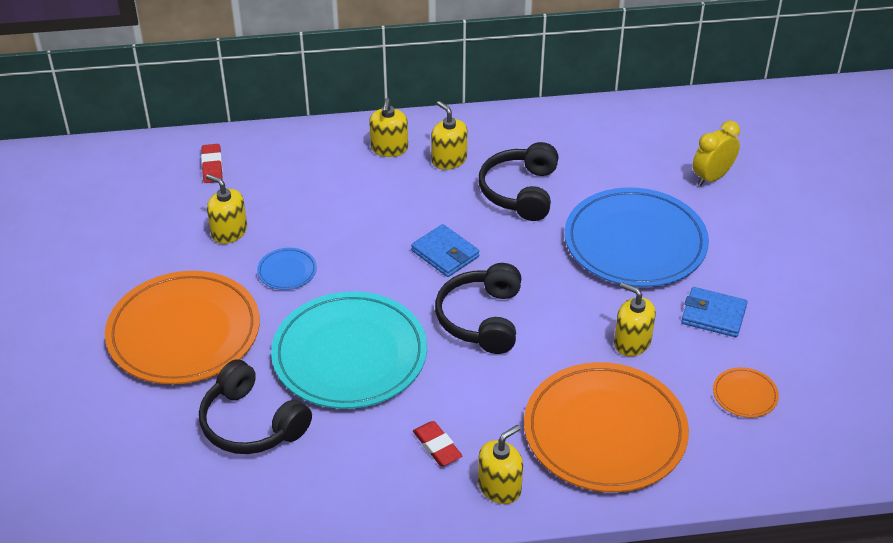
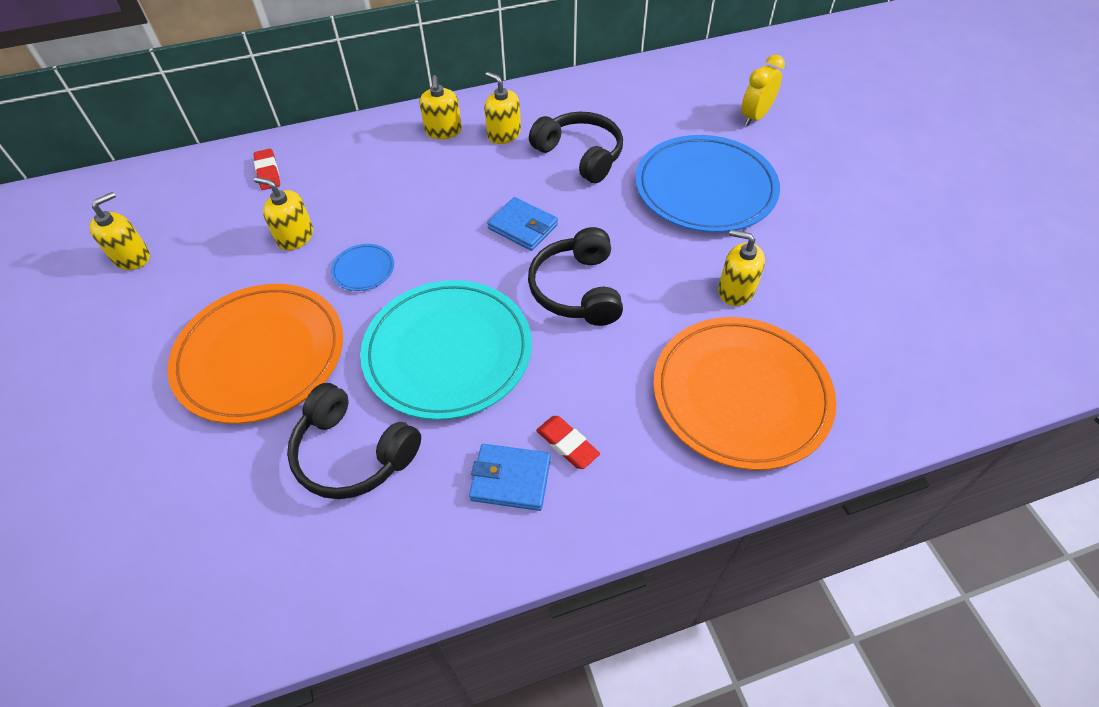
camera: 10 degrees left, 10 degrees up
yellow soap dispenser [478,425,523,504] -> yellow soap dispenser moved to [89,192,150,270]
black headphones [479,142,559,221] -> black headphones turned 135 degrees clockwise [529,112,623,183]
blue wallet [681,287,747,337] -> blue wallet moved to [469,444,551,511]
orange plate [713,367,779,418] -> none

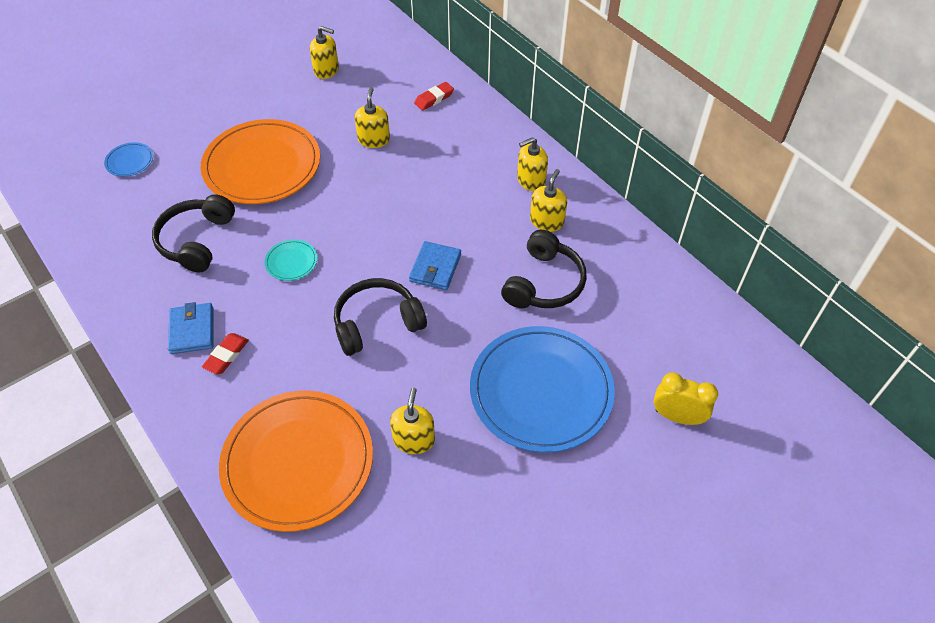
camera: 70 degrees right, 0 degrees up
blue plate [331,244,394,291] -> blue plate moved to [104,142,153,177]
turquoise plate [360,280,532,420] -> turquoise plate [264,240,317,281], size x0.41

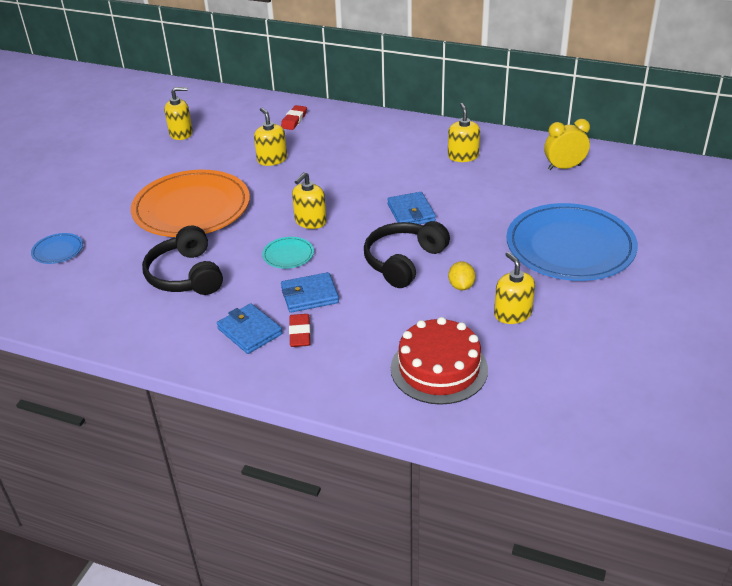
camera: 30 degrees left, 15 degrees down
orange plate [219,391,373,532] -> red cake [391,317,488,405]
black headphones [501,230,587,308] -> none
yellow soap dispenser [517,137,548,191] -> yellow soap dispenser moved to [292,172,327,229]
yellow clock [654,372,718,425] -> yellow clock moved to [544,119,590,170]
none -> blue wallet [281,272,339,313]
none -> yellow lemon [448,261,476,290]

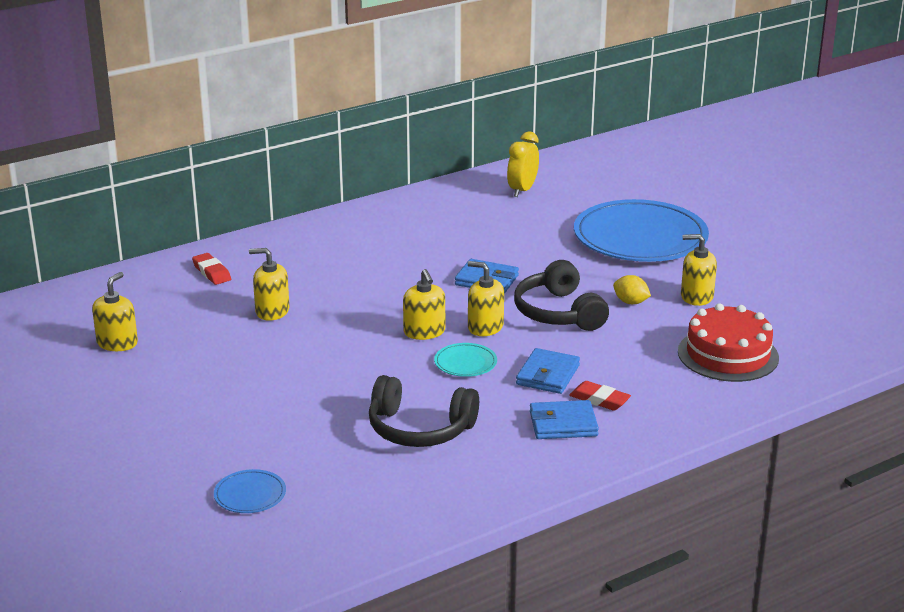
camera: 55 degrees left, 10 degrees down
orange plate [131,170,250,237] -> none
yellow soap dispenser [448,103,480,162] -> yellow soap dispenser moved to [468,261,504,336]

